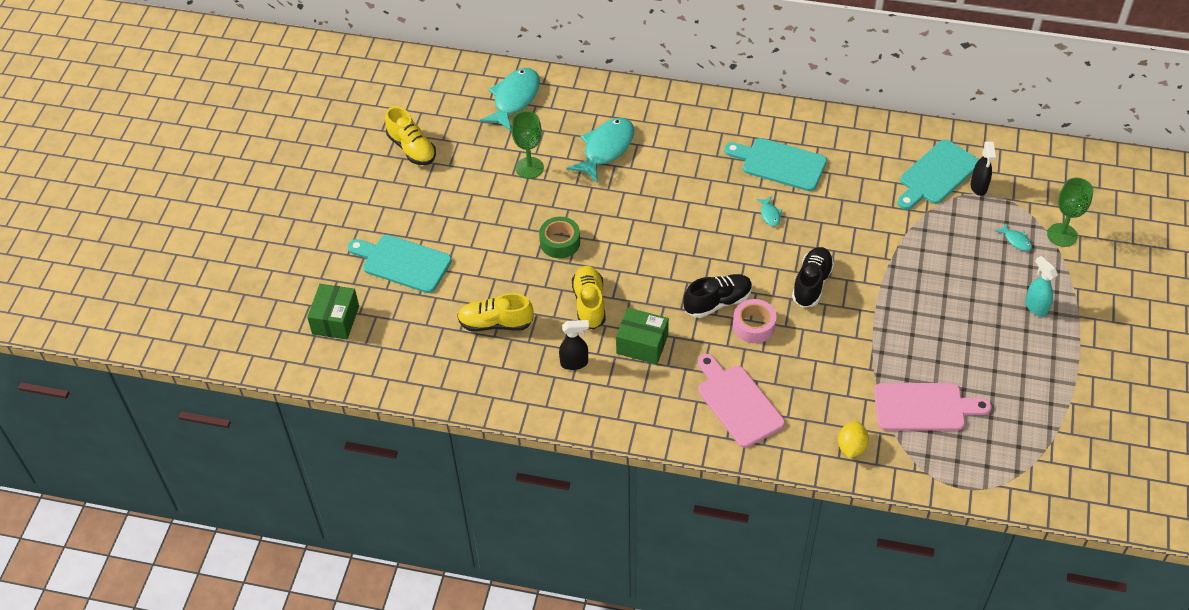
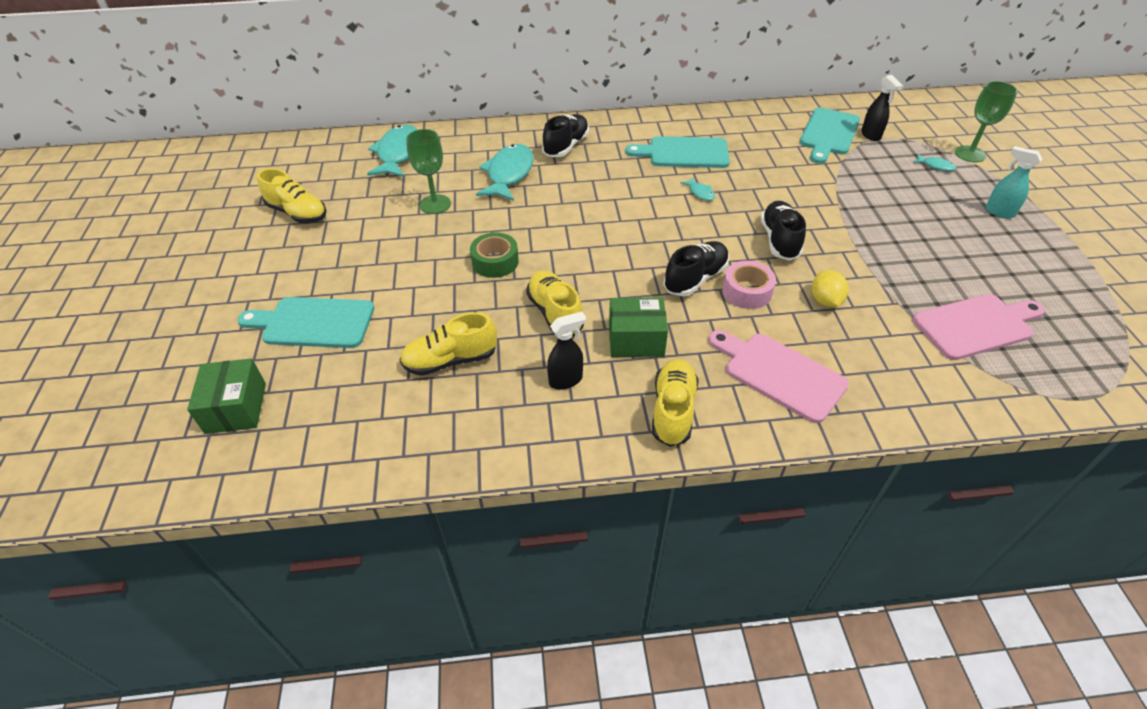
camera: 20 degrees left, 5 degrees down
yellow lemon [838,421,869,459] -> yellow lemon moved to [812,270,849,307]
none -> black shoe [542,114,589,157]
none -> yellow shoe [652,359,699,447]

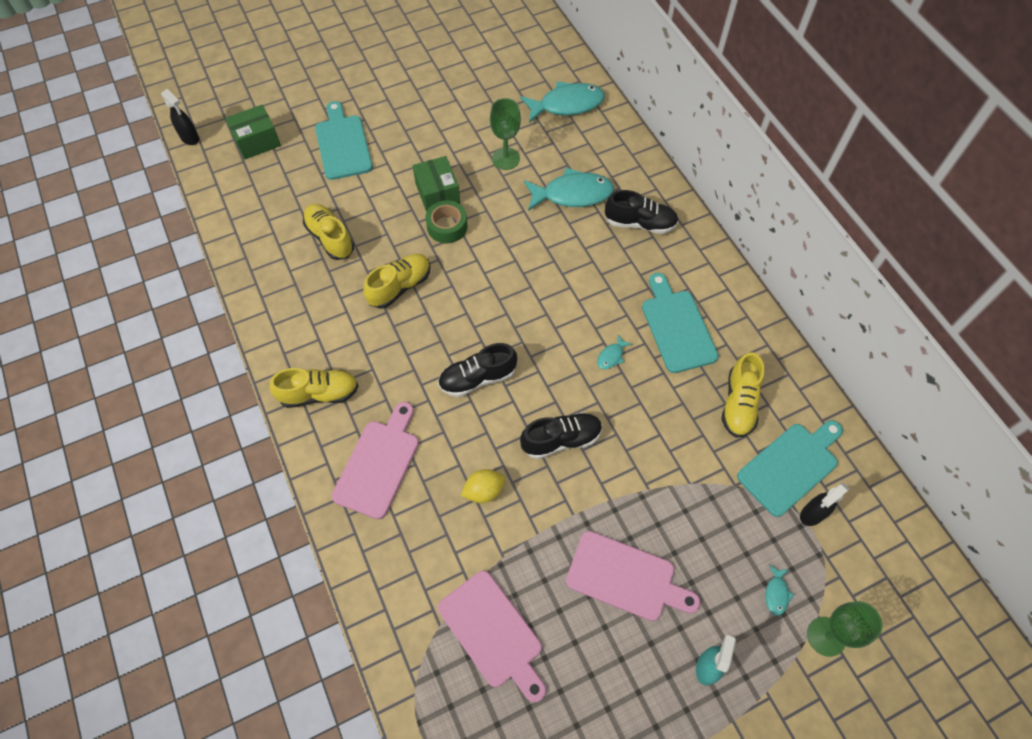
camera: 70 degrees right, 15 degrees up
yellow shoe [257,168,327,223] -> yellow shoe moved to [721,352,764,438]
black spray bottle [547,312,586,390] -> black spray bottle moved to [161,89,199,145]
green box [609,297,668,357] -> green box moved to [413,156,460,212]
black shoe [664,241,729,296] -> black shoe turned 135 degrees clockwise [438,343,517,397]
pink tape [722,261,776,309] -> none
turquoise cutting board [800,108,860,164] -> turquoise cutting board turned 135 degrees clockwise [737,420,843,517]
none -> pink cutting board [566,531,701,621]

